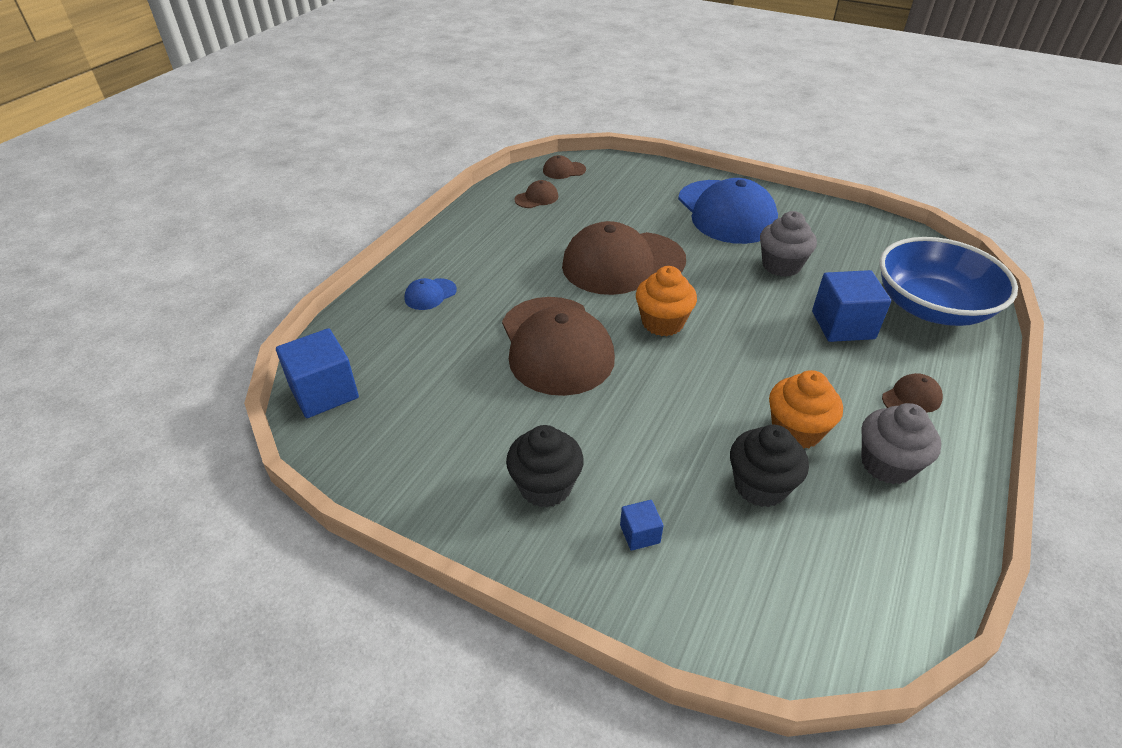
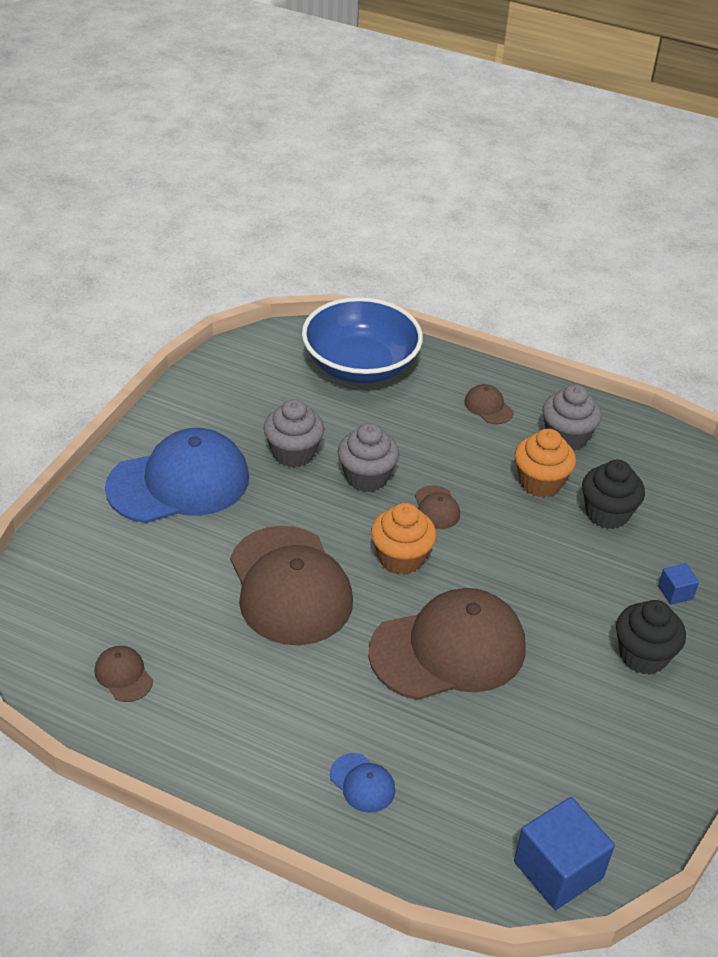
camera: 95 degrees left, 0 degrees up
brown cap [543,155,586,179] -> brown cap moved to [415,485,460,529]
blue cube [812,270,891,342] -> none
none -> grey cupcake [338,423,399,492]

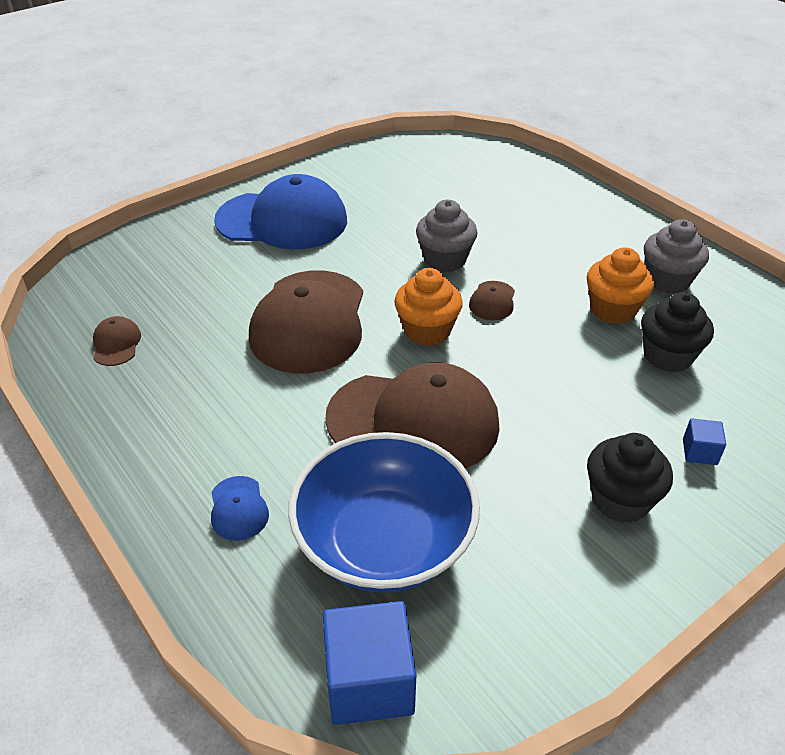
camera: 30 degrees right, 0 degrees up
grey cupcake [263,399,324,468] -> none
blue bowl [302,297,423,383] -> blue bowl moved to [288,432,480,592]
brown cap [464,384,513,424] -> none

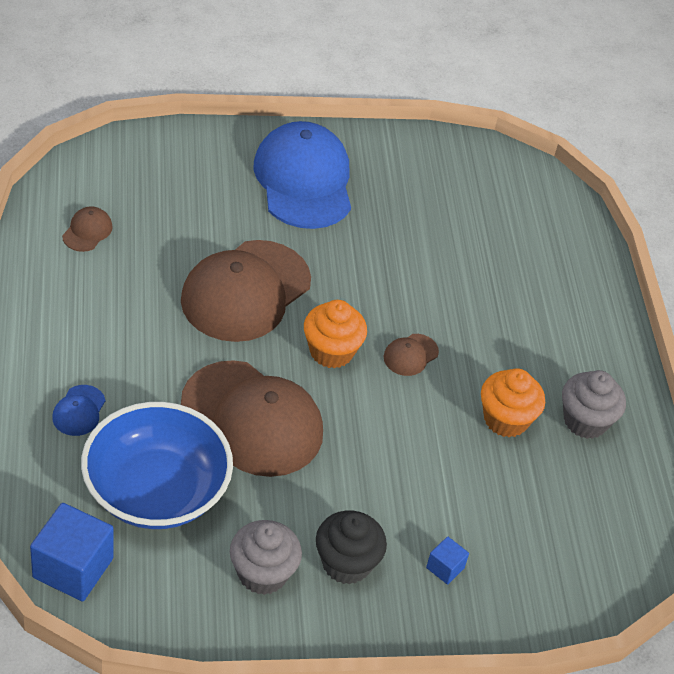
camera: 25 degrees right, 5 degrees up
blue cap [214,174,347,250] -> blue cap turned 135 degrees counterclockwise [253,121,351,229]
grey cupcake [416,200,478,272] -> grey cupcake moved to [230,520,302,595]
black cupcake [641,292,714,372] -> none

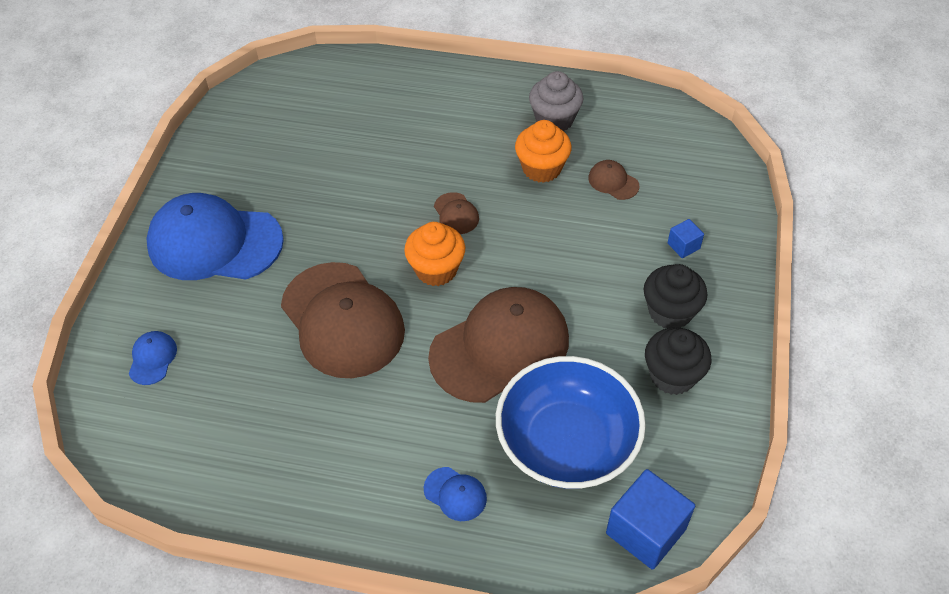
camera: 65 degrees left, 5 degrees up
brown cap [62,206,113,252] -> brown cap moved to [588,160,639,200]
grey cupcake [230,520,302,595] -> black cupcake [645,327,711,395]
none -> blue cap [129,331,177,385]

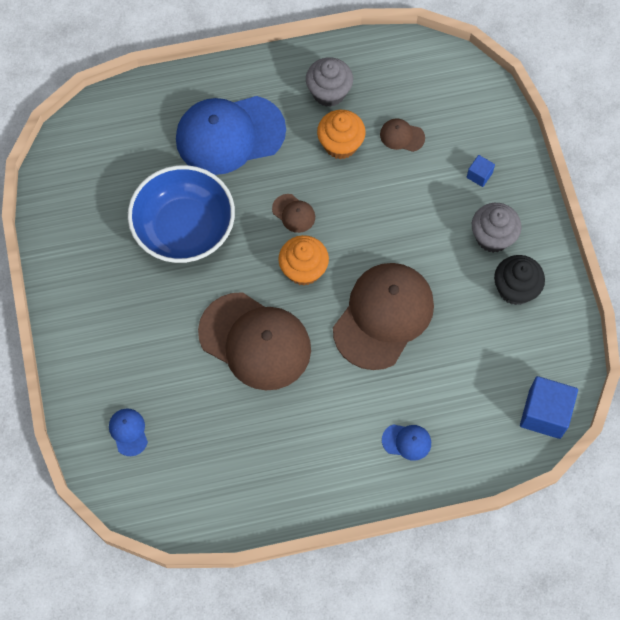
camera: 25 degrees left, 15 degrees up
blue cap [147,193,284,280] -> blue cap moved to [176,96,286,175]
blue bowl [496,356,646,489] -> blue bowl moved to [128,165,235,263]
black cupcake [644,264,707,328] -> grey cupcake [472,203,521,253]

